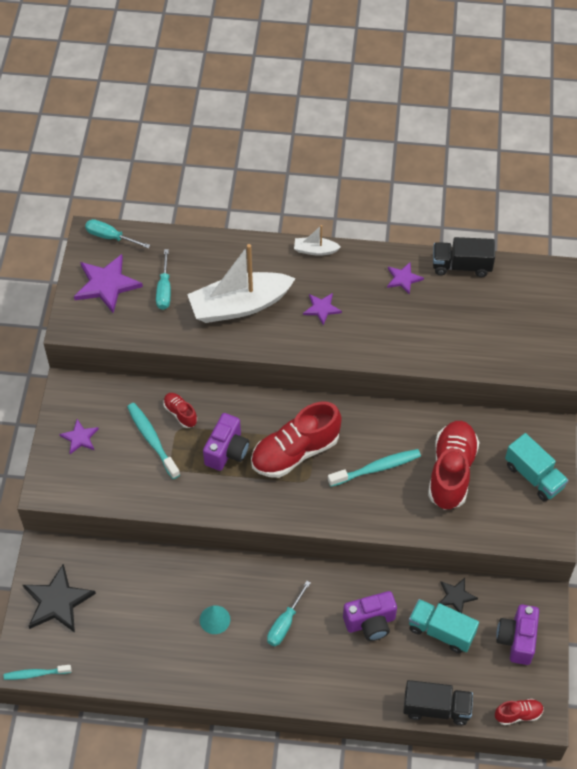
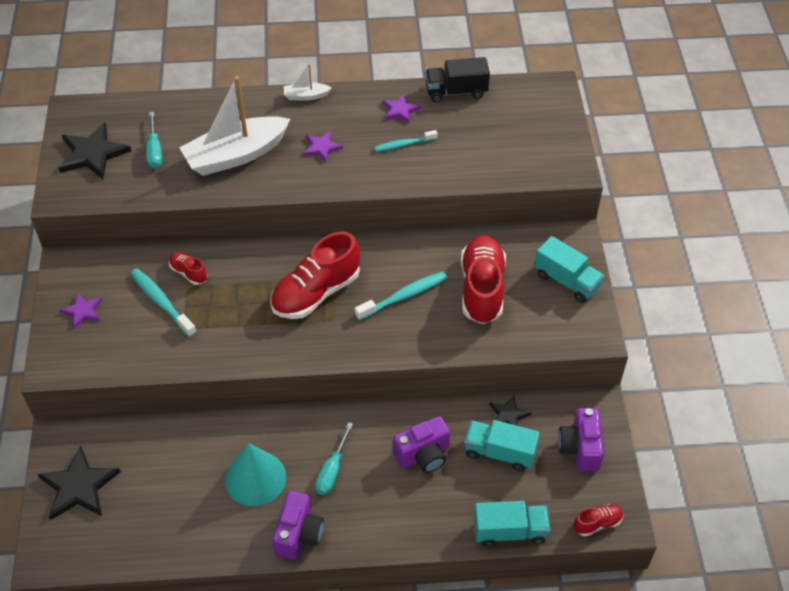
camera: 10 degrees left, 5 degrees down
turquoise toothbrush [4,665,71,680] -> turquoise toothbrush moved to [374,130,438,152]
purple star [74,254,143,313] -> black star [59,123,131,179]
turquoise screwdriver [85,219,150,249] -> none
turquoise cone [200,605,230,634] -> turquoise cone [225,443,286,506], size x1.81
purple camera [203,413,250,471] -> purple camera moved to [272,491,324,560]
black truck [403,680,473,725] -> turquoise truck [474,501,551,547]

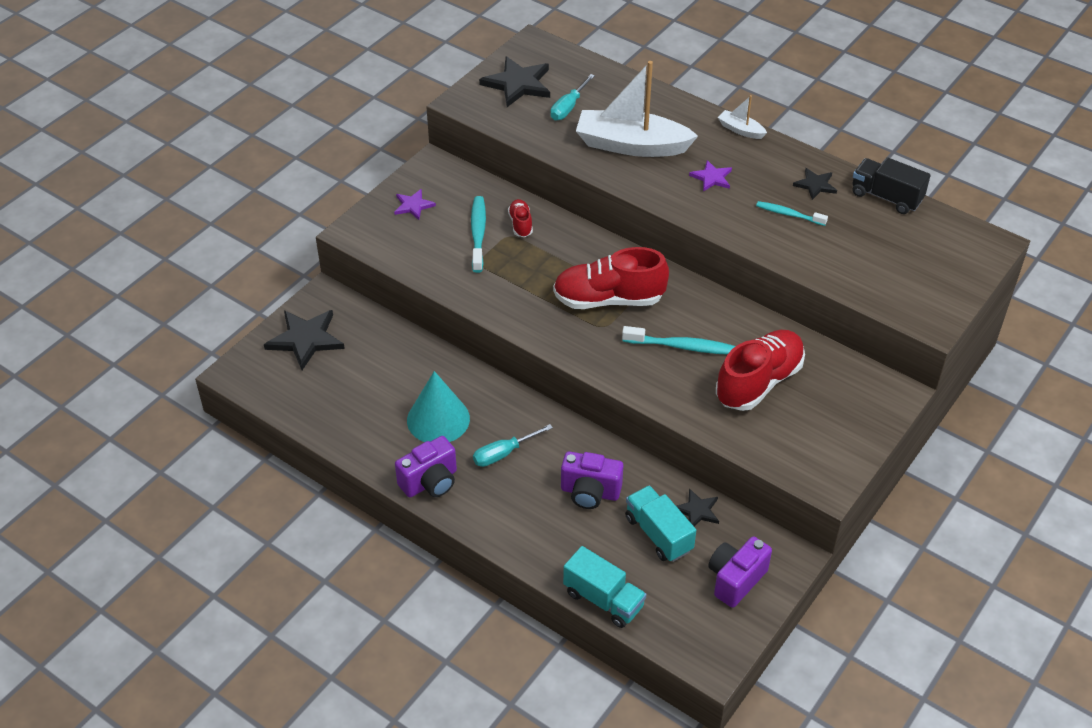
camera: 40 degrees right, 5 degrees down
purple star [383,94,421,123] -> black star [793,168,837,200]
turquoise truck [535,236,604,303] -> none
red shoe [573,504,624,537] -> none

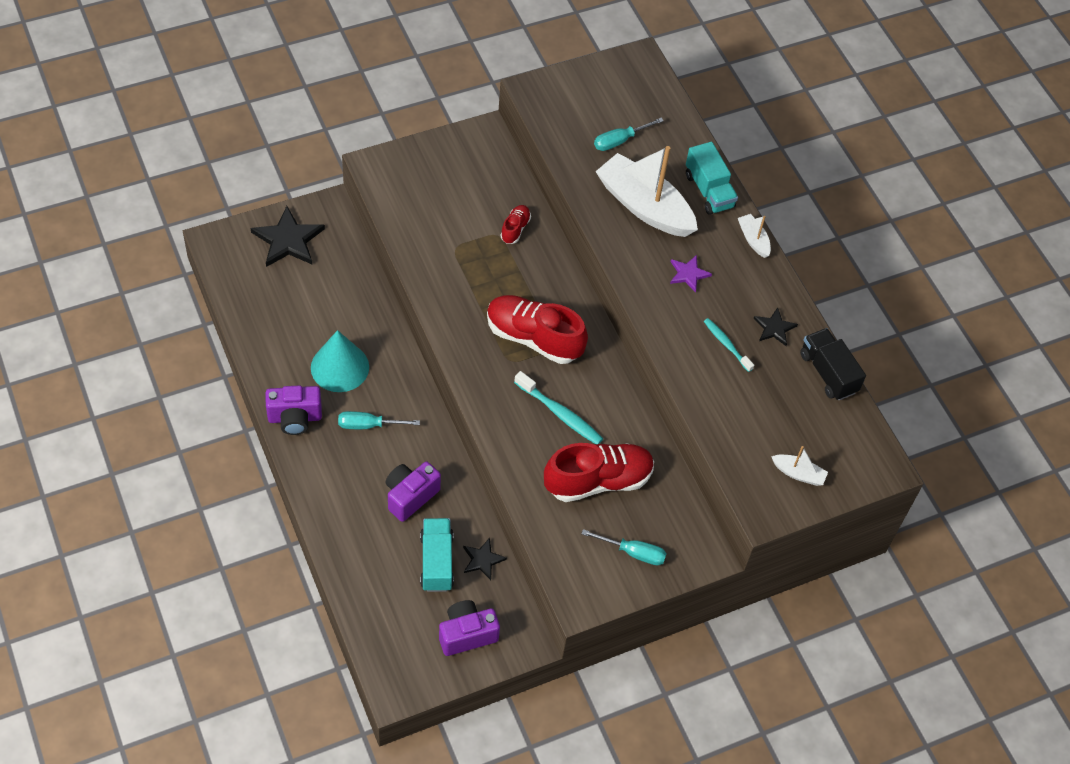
camera: 25 degrees right, 10 degrees up
purple star [394,189,436,220] -> none
turquoise toothbrush [471,196,486,273] -> none
black star [479,56,550,107] -> none
purple camera [561,451,623,509] -> purple camera turned 90 degrees clockwise [385,462,441,522]
turquoise truck [563,546,646,628] -> turquoise truck moved to [686,142,738,215]
none -> turquoise screwdriver [581,529,667,565]
none -> white boat [771,446,828,486]

